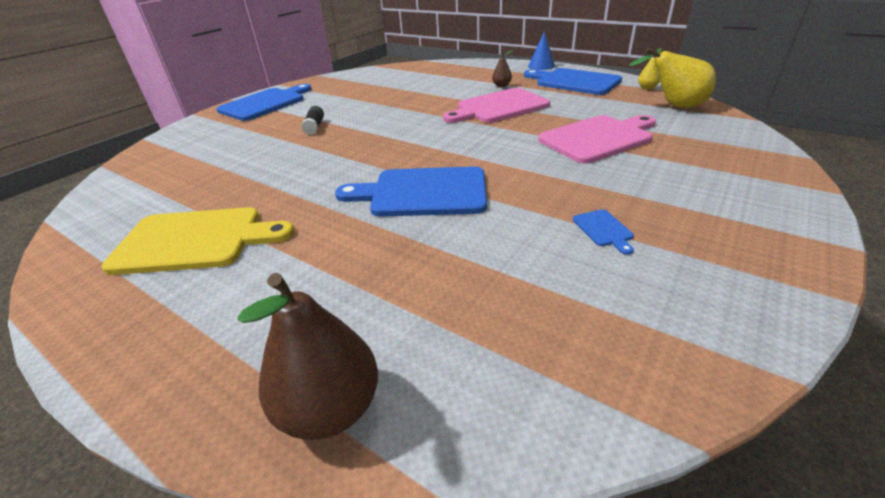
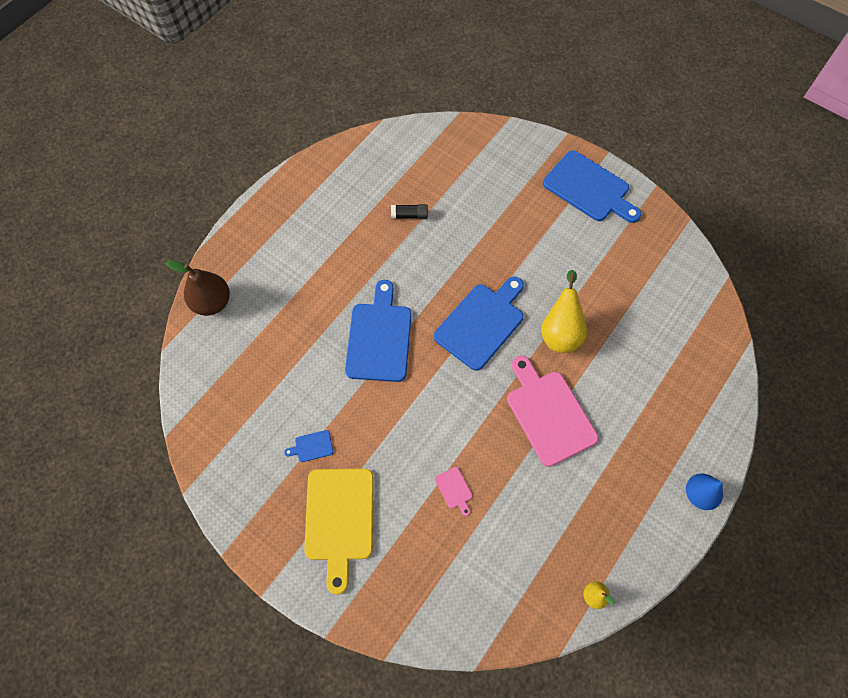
camera: 90 degrees right, 30 degrees up
yellow cutting board [101,207,294,275] -> yellow cutting board moved to [304,469,374,595]
black glue stick [302,106,324,135] -> black glue stick moved to [391,204,428,219]
brown pear [492,50,513,87] -> none
blue cutting board [524,68,622,95] -> blue cutting board moved to [434,277,524,371]
pink cutting board [538,115,656,164] -> pink cutting board [435,467,473,516], size x0.41
yellow pear [629,48,716,108] -> yellow pear moved to [541,270,587,353]

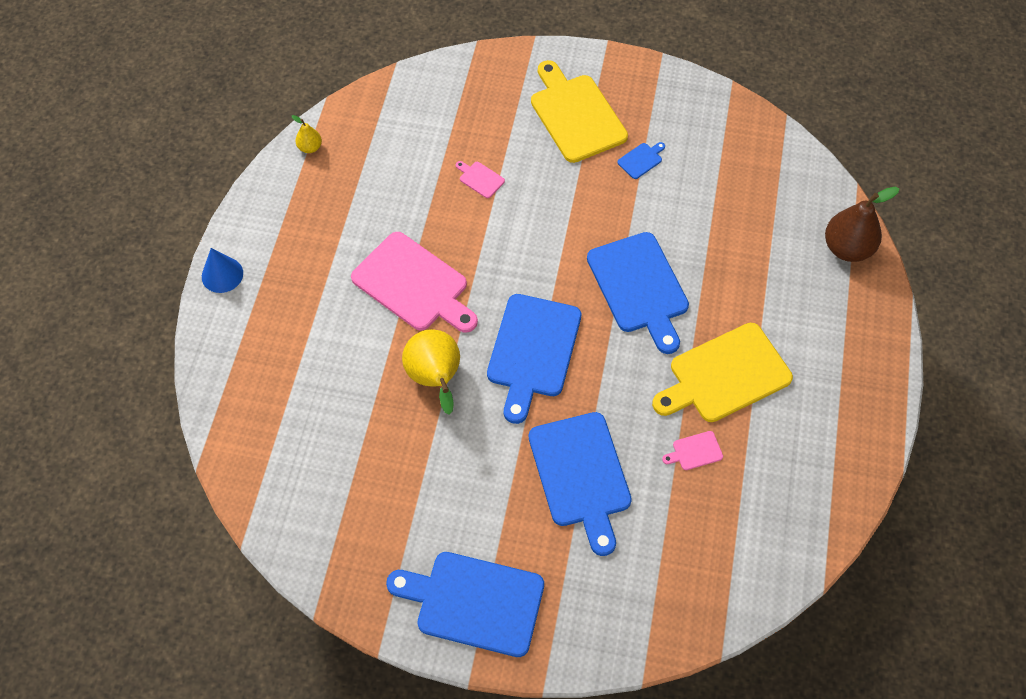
camera: 155 degrees right, 5 degrees down
black glue stick [391,204,428,219] -> pink cutting board [662,431,723,470]
none -> blue cutting board [529,412,632,556]
none -> yellow cutting board [652,323,793,422]

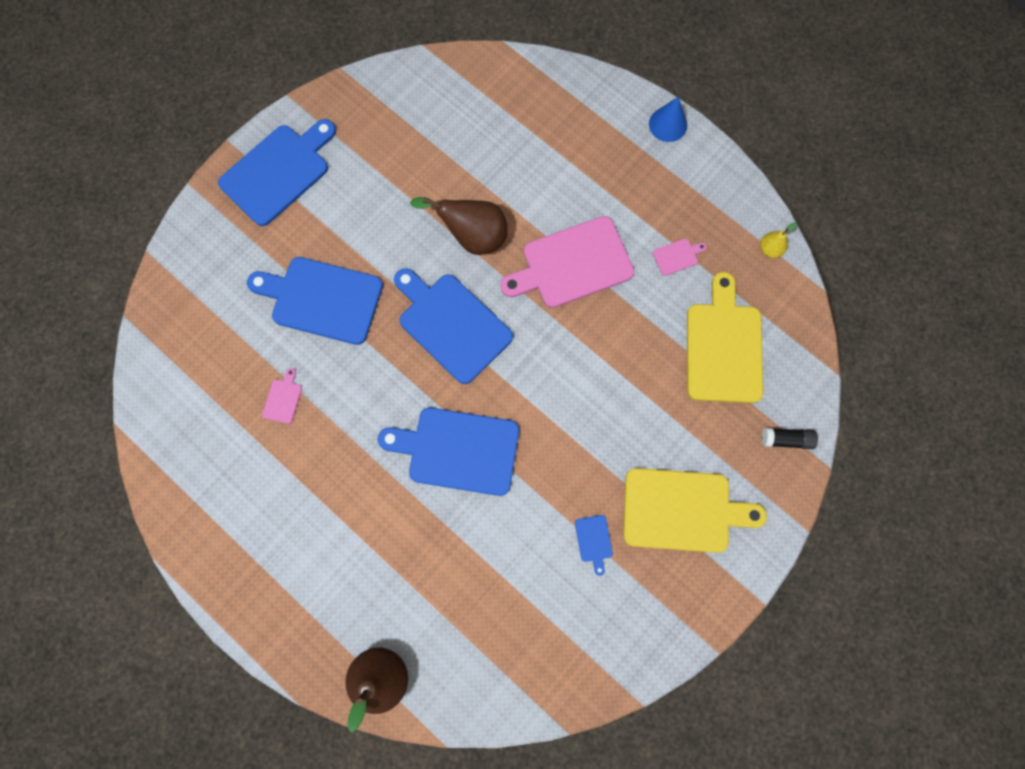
camera: 120 degrees right, 15 degrees up
yellow pear [402,329,460,415] -> brown pear [410,197,508,255]
pink cutting board [456,161,505,198] -> pink cutting board moved to [652,239,706,276]
yellow cutting board [652,323,793,422] -> yellow cutting board moved to [687,272,763,403]
none -> black glue stick [762,428,818,449]

